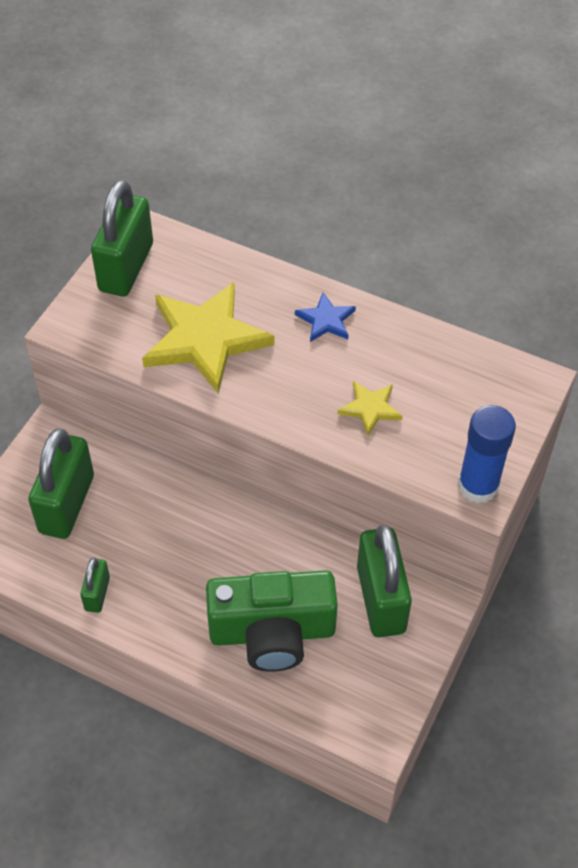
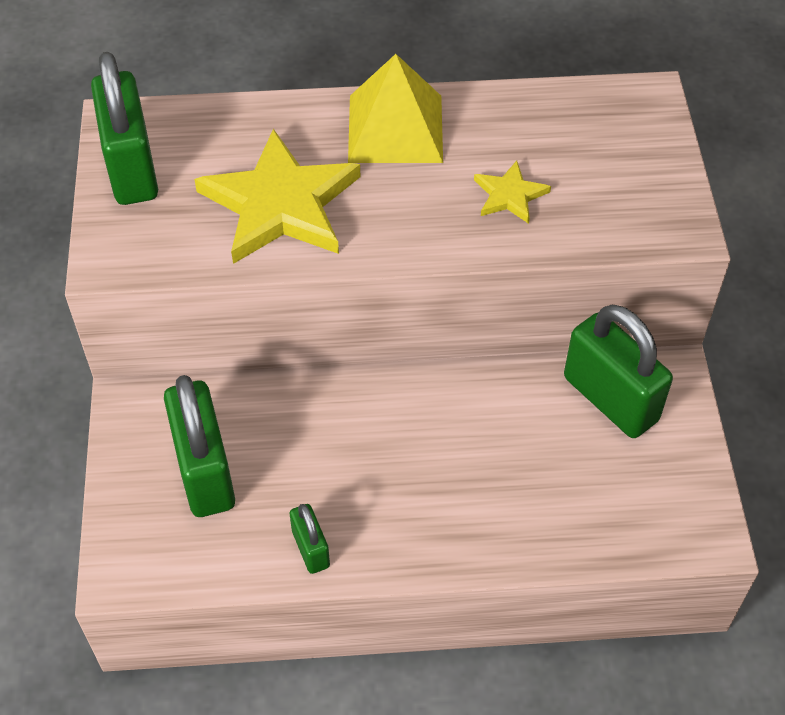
camera: 30 degrees left, 0 degrees up
green camera [206,570,338,672] -> none
blue star [295,292,356,342] -> yellow pyramid [348,54,443,163]
blue glue stick [458,405,516,503] -> none

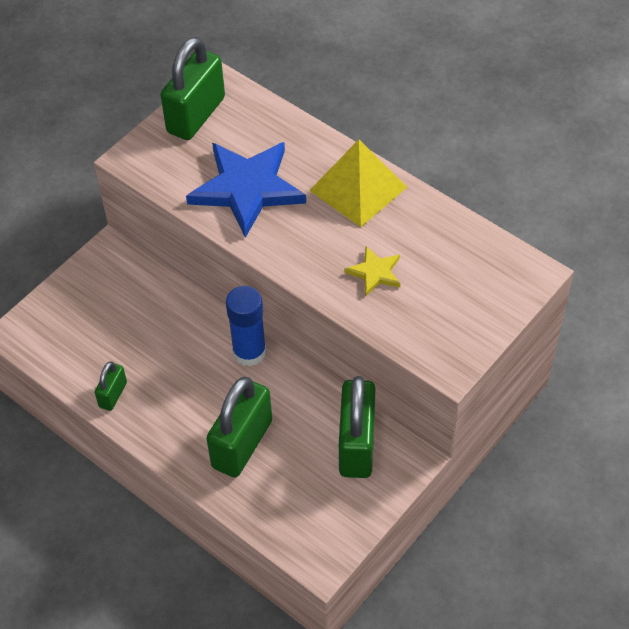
camera: 45 degrees right, 0 degrees up
green padlock [164,375,235,517] -> green padlock moved to [206,377,272,477]
yellow star [194,129,360,264] -> blue star [186,142,306,238]
none -> blue glue stick [226,286,266,366]

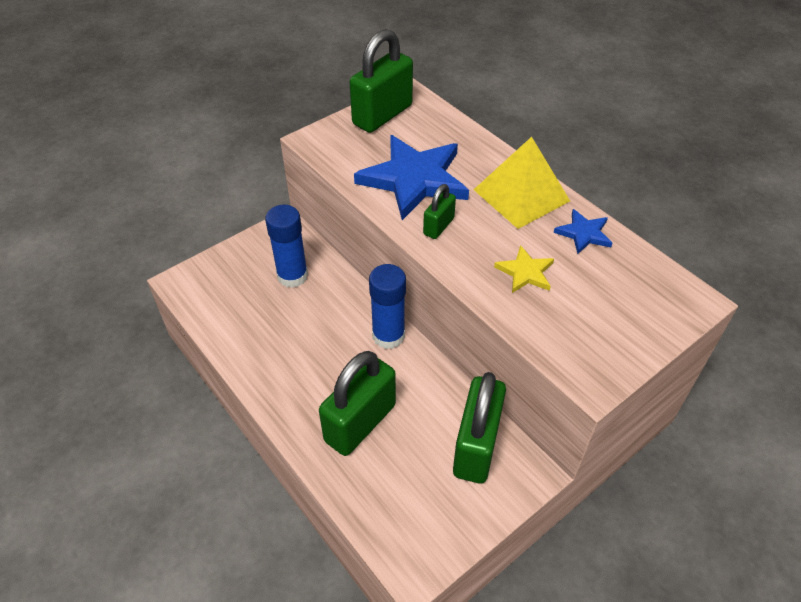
camera: 10 degrees right, 5 degrees down
green padlock [95,361,127,411] -> green padlock moved to [423,184,456,239]
none -> blue glue stick [265,205,308,288]
none -> blue star [554,209,612,254]

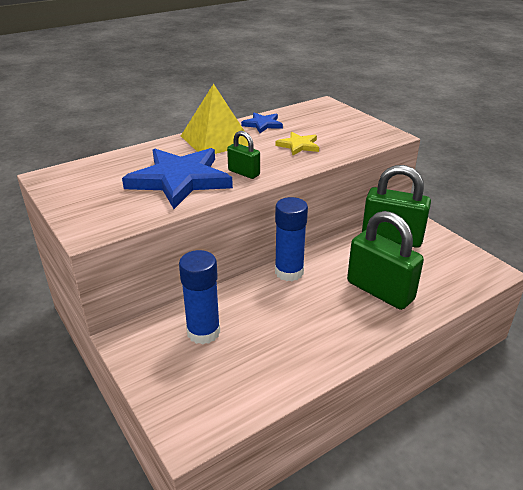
camera: 85 degrees left, 15 degrees down
green padlock [350,29,413,133] -> none

